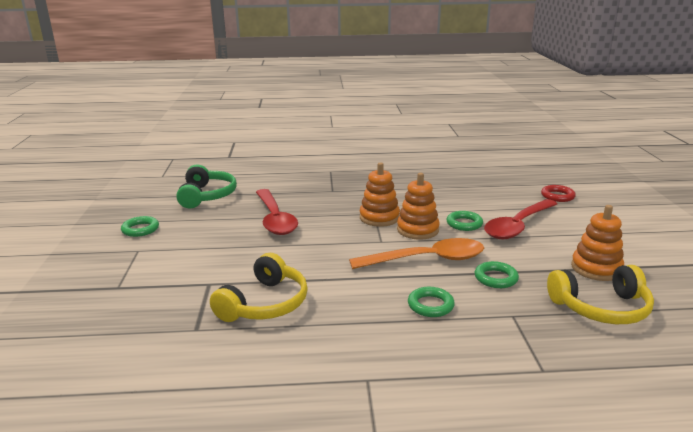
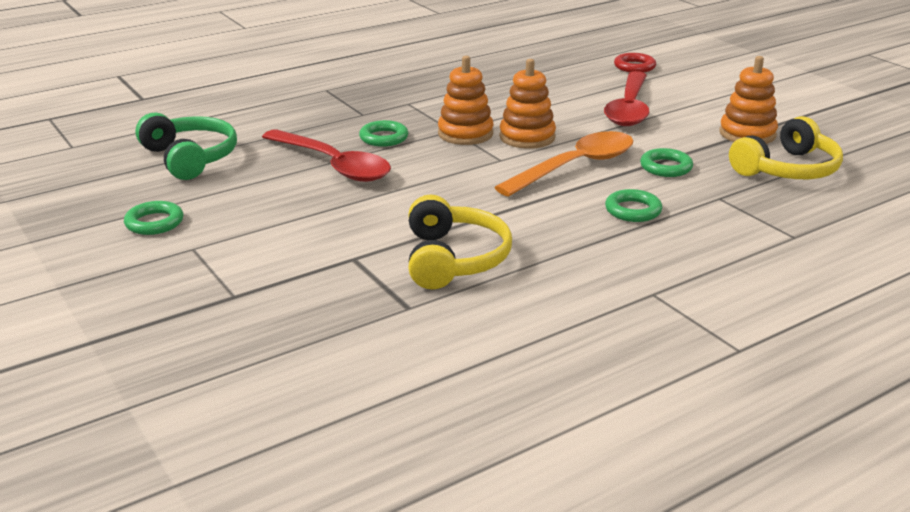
camera: 30 degrees left, 5 degrees up
green ring [447,211,483,231] -> green ring moved to [359,120,408,147]

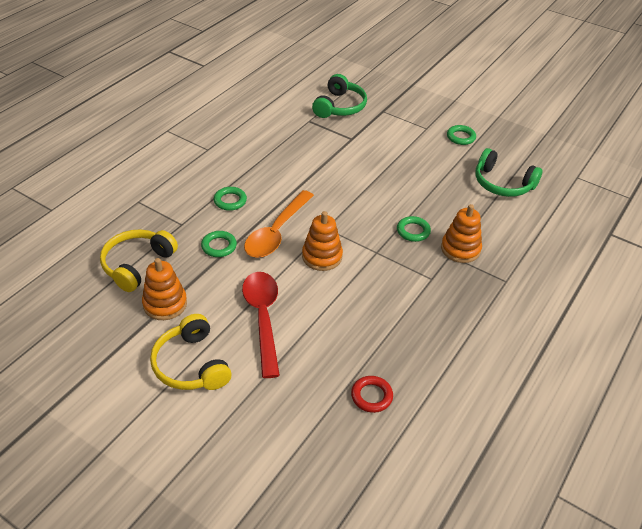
camera: 155 degrees right, 15 degrees up
red spoon [262,129,391,182] -> none
yellow headphones [408,195,512,289] -> yellow headphones moved to [150,314,232,390]
orange stacking toy [438,56,494,145] -> orange stacking toy moved to [441,204,482,263]
red ring [614,53,656,73] -> red ring moved to [351,376,393,413]
none -> green headphones [312,74,367,118]

